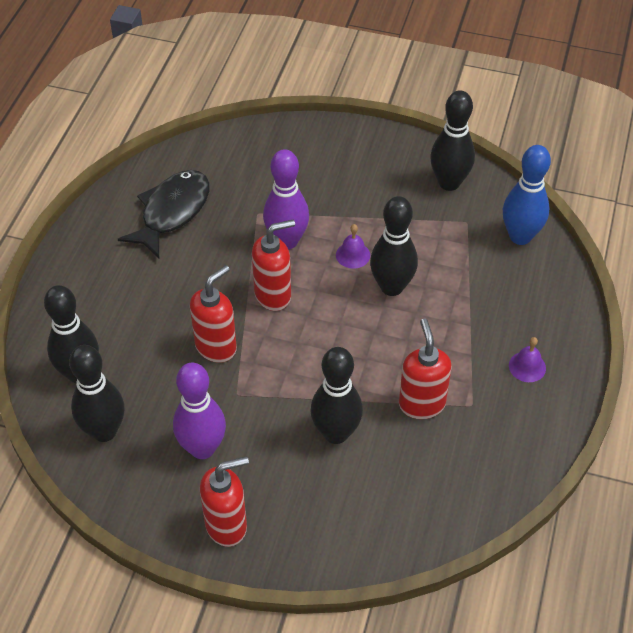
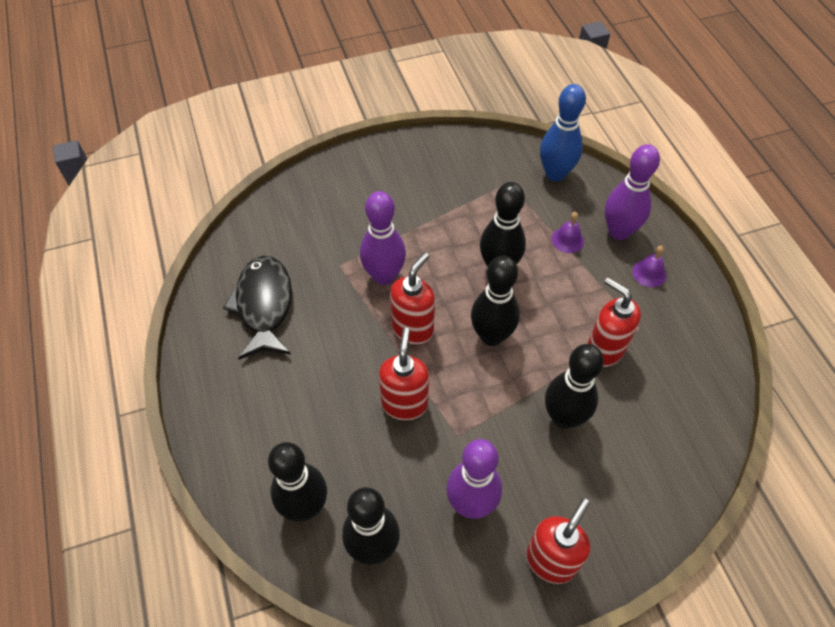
camera: 35 degrees left, 5 degrees up
purple bell [336,224,370,269] -> purple bell moved to [552,212,584,253]
black bowling pin [430,90,475,191] -> black bowling pin moved to [471,256,520,346]
none -> purple bowling pin [605,144,660,240]

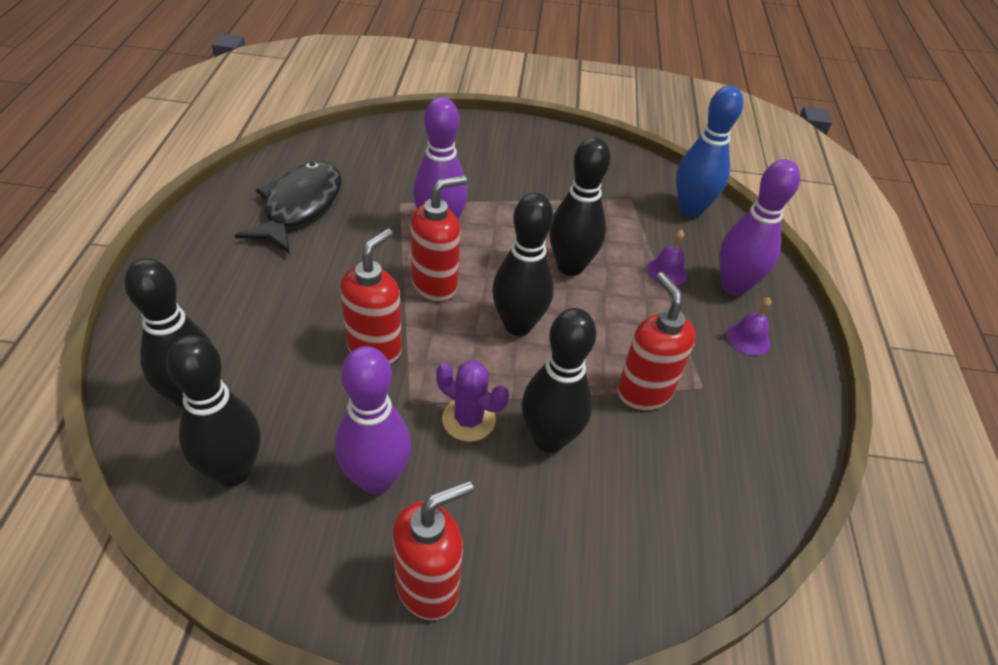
camera: 20 degrees right, 10 degrees down
none -> purple cactus [436,360,509,442]

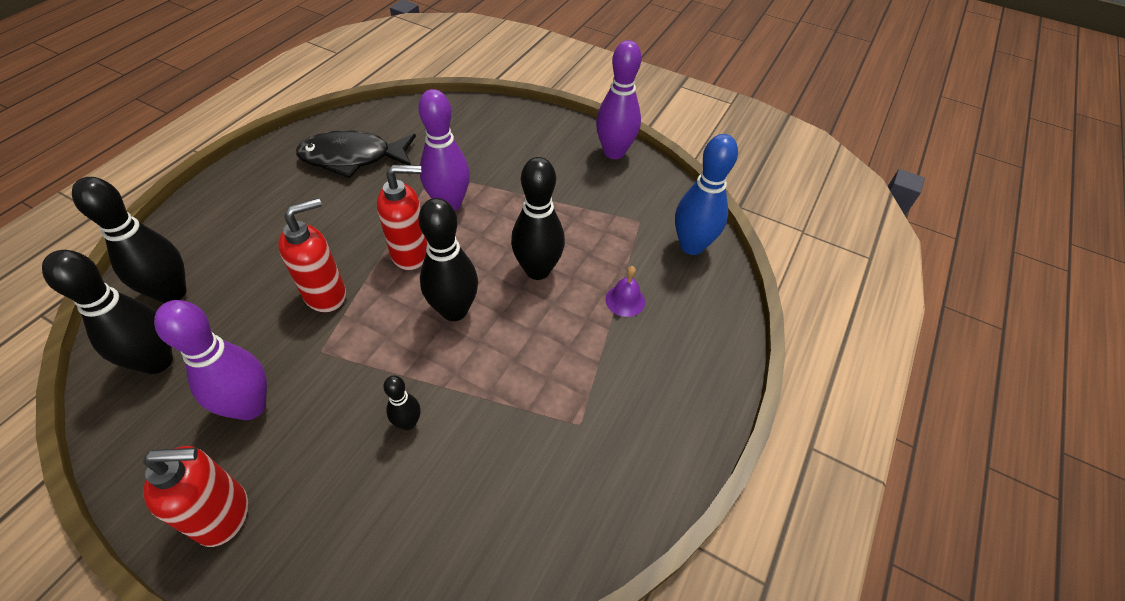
camera: 25 degrees right, 5 degrees up
black fish [235,161,342,254] -> black fish turned 135 degrees counterclockwise [296,130,416,178]
purple cactus [436,360,509,442] -> none
black bowling pin [522,308,596,453] -> black bowling pin [383,376,421,430], size x0.52
red soap dispenser [617,272,696,410] -> none
purple bowling pin [719,159,800,295] -> purple bowling pin moved to [596,40,641,159]
purple bell [727,297,771,355] -> none

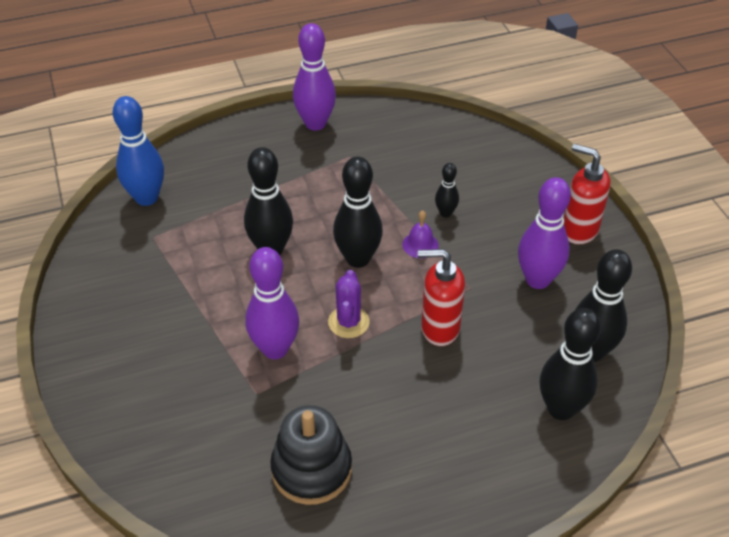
camera: 135 degrees left, 5 degrees down
black fish [296,130,416,178] -> black stacking toy [270,405,352,505]
red soap dispenser [377,165,427,270] -> purple cactus [328,270,370,338]
purple bowling pin [596,40,641,159] -> purple bowling pin moved to [293,23,336,131]
purple bell [605,266,645,317] -> purple bell moved to [403,210,439,258]

